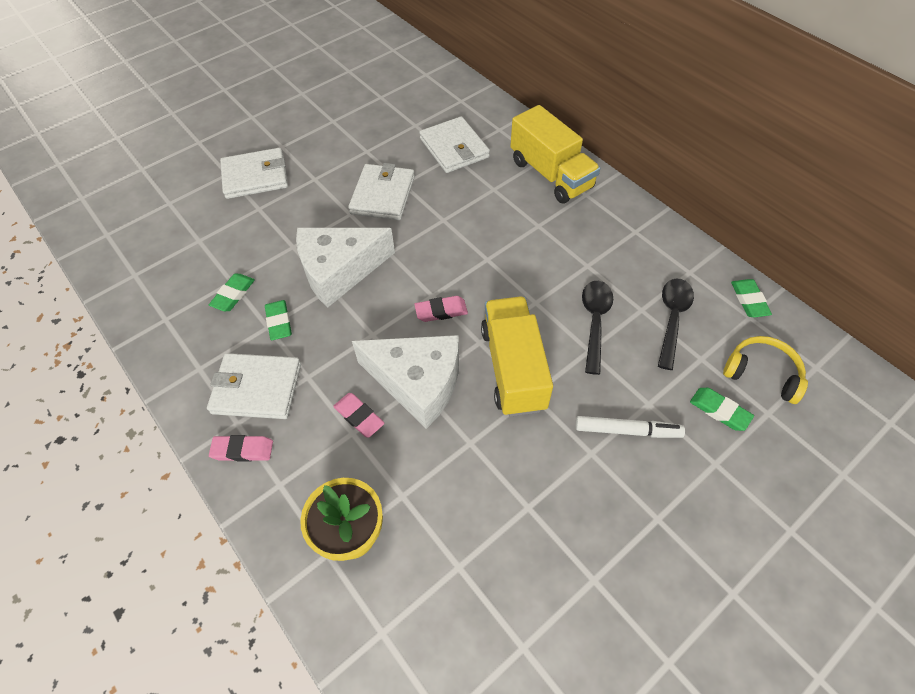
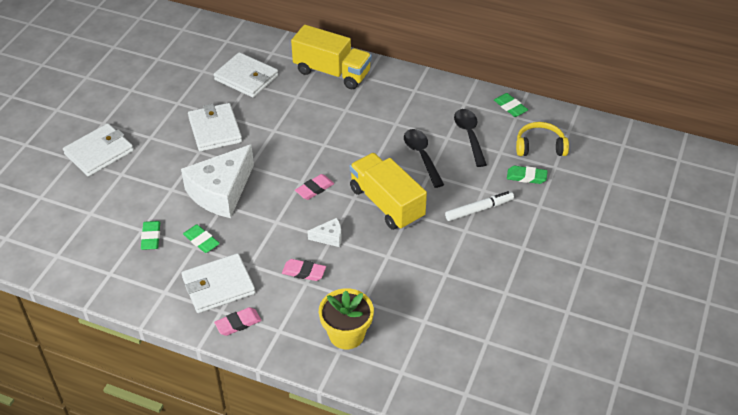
camera: 30 degrees left, 10 degrees down
white cheese [352,335,459,429] -> white cheese [308,218,342,247], size x0.43

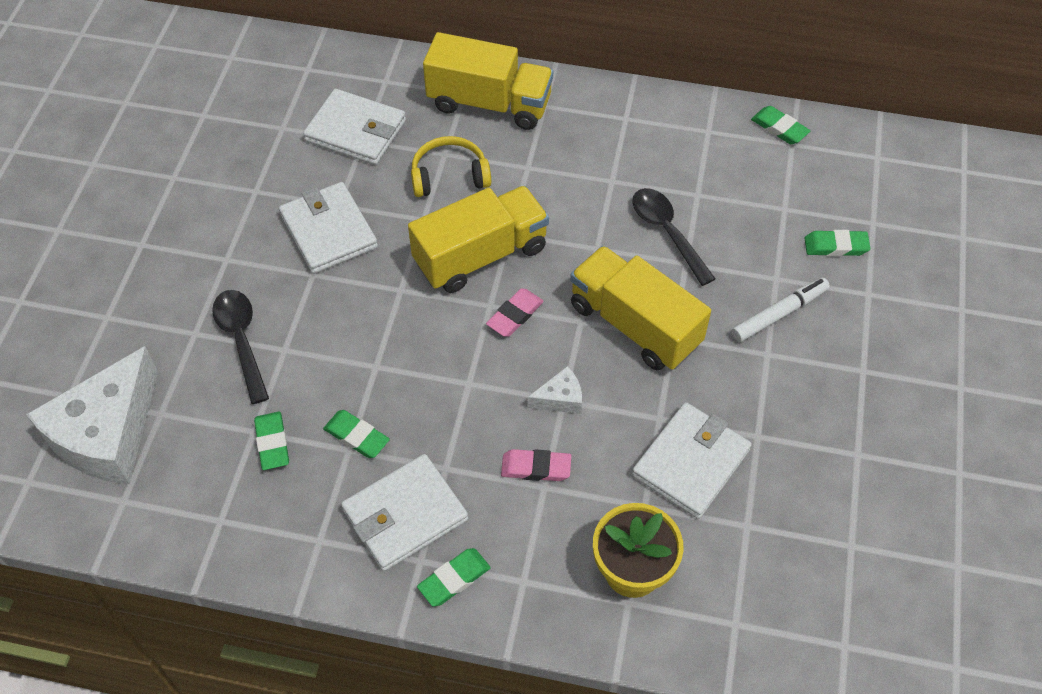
camera: 10 degrees left, 10 degrees up
white wallet [63,123,134,177] -> white wallet moved to [632,402,752,519]
white cheese [181,144,254,218] -> white cheese moved to [26,346,158,484]
pink eraser [214,307,262,336] -> green eraser [417,548,491,607]
black spoon [454,109,487,167] -> black spoon moved to [212,290,269,404]
yellow headphones [516,122,569,156] -> yellow headphones moved to [411,136,491,197]
none -> yellow truck [408,186,549,293]

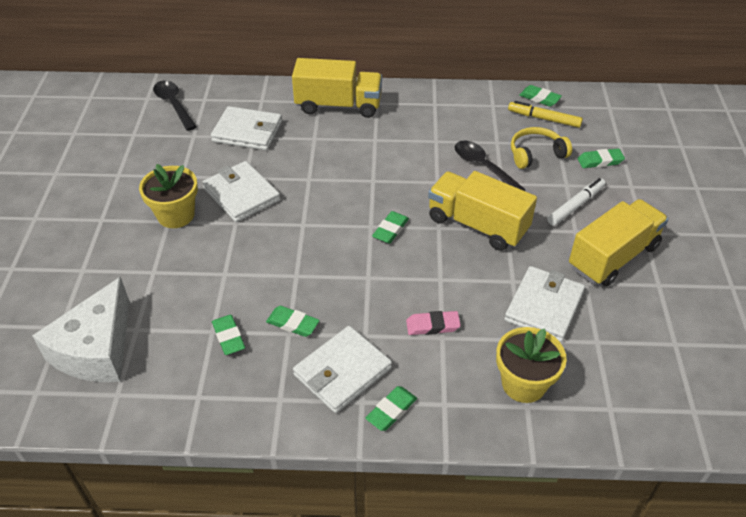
camera: 10 degrees left, 10 degrees down
black spoon [212,290,269,404] -> black spoon moved to [153,81,197,131]
yellow truck [408,186,549,293] -> yellow truck moved to [569,199,669,287]
yellow headphones [411,136,491,197] -> yellow headphones moved to [511,127,572,169]
pink eraser [486,288,544,337] -> green eraser [372,211,409,244]
white cheese [527,366,582,414] -> none
none -> yellow flower pot [139,164,198,228]
none -> yellow marker [508,101,583,128]

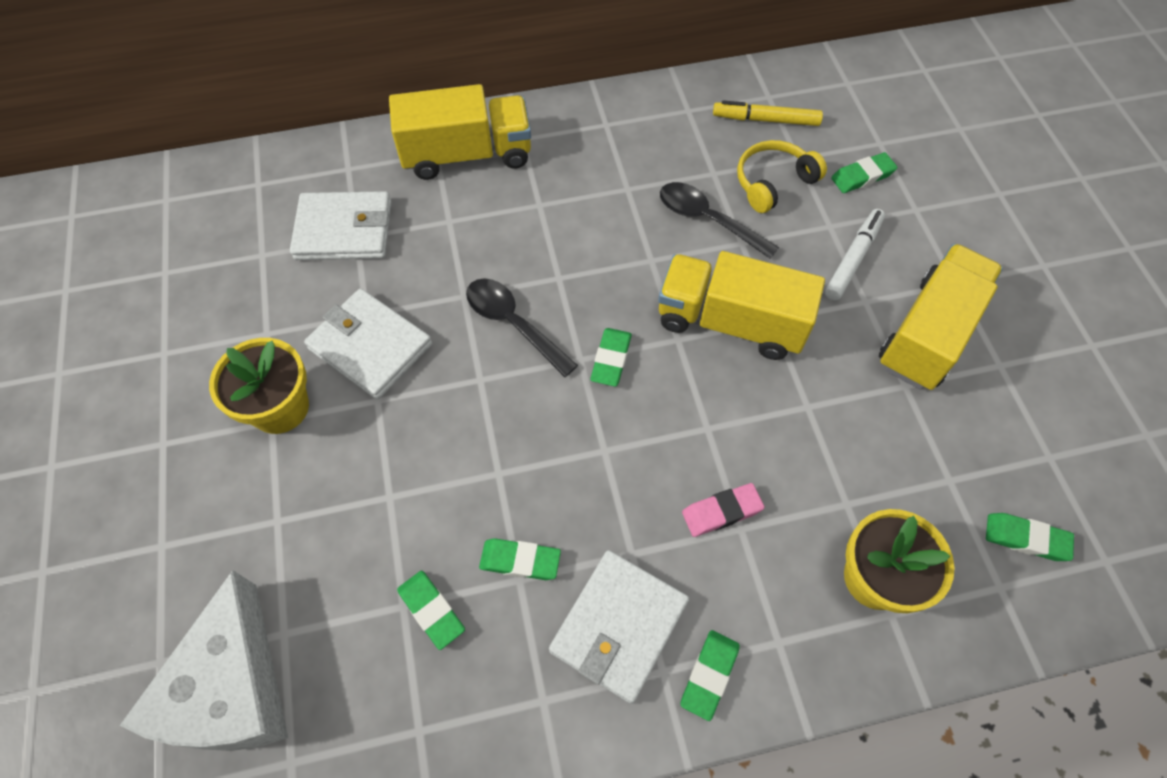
camera: 15 degrees left, 15 degrees up
black spoon [153,81,197,131] -> black spoon moved to [466,278,578,377]
white wallet [504,266,585,342] -> none
green eraser [519,85,562,106] -> green eraser moved to [986,513,1074,561]

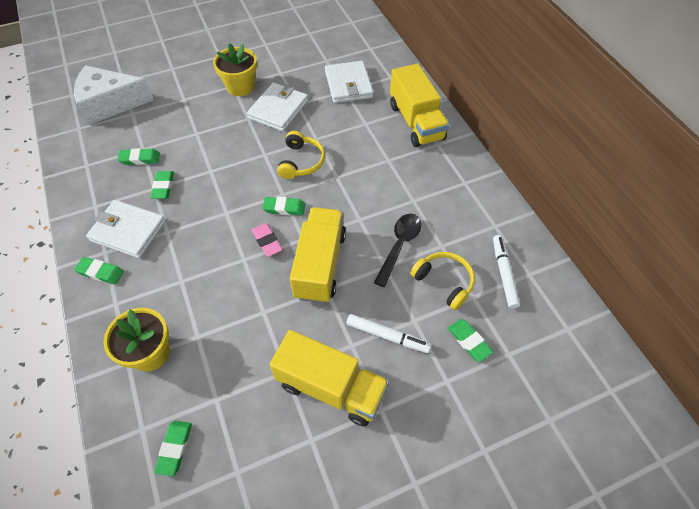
camera: 80 degrees right, 5 degrees down
green eraser [397,571,465,650] -> green eraser turned 45 degrees clockwise [118,148,160,165]
black spoon [466,278,578,377] -> yellow headphones [277,131,325,179]
pink eraser [682,483,765,537] -> pink eraser moved to [251,223,283,257]
yellow marker [713,100,823,126] -> white marker [493,235,520,309]

